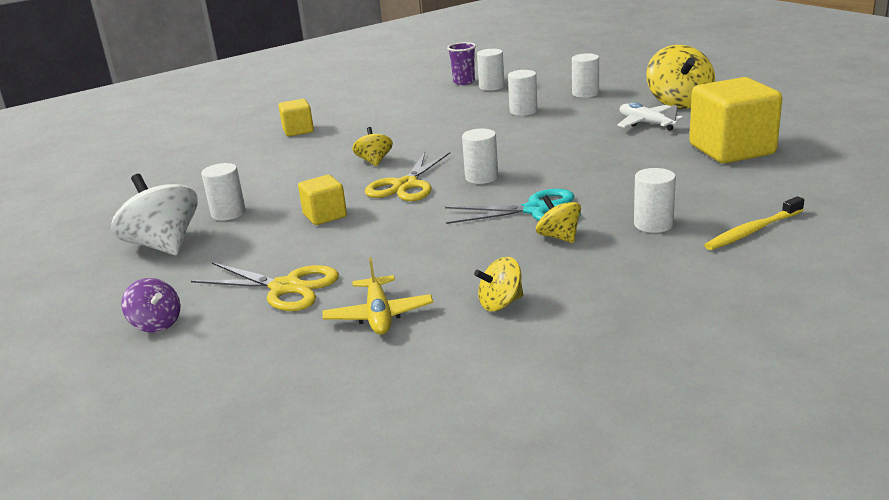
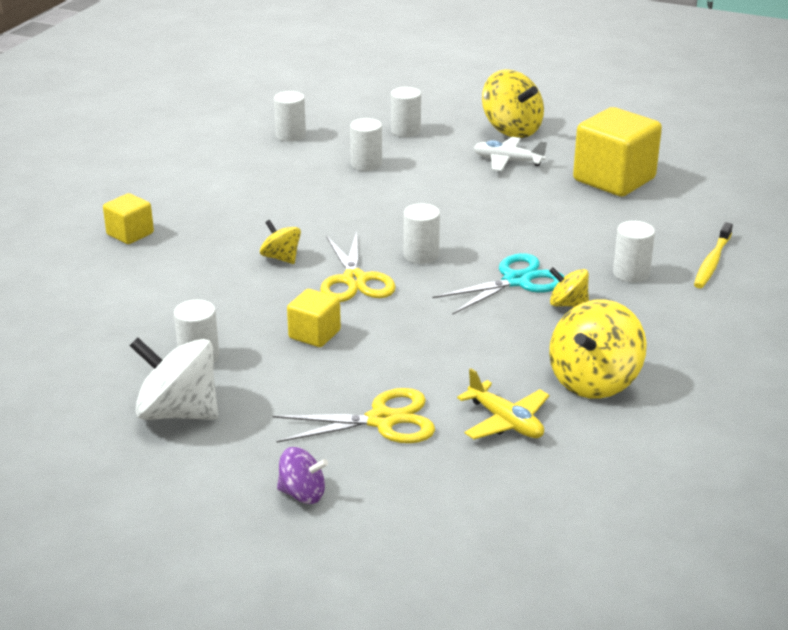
camera: 35 degrees left, 5 degrees up
purple cup [447,42,476,85] -> none
yellow spinning top [474,257,523,311] -> yellow spinning top [549,299,647,399], size x1.83

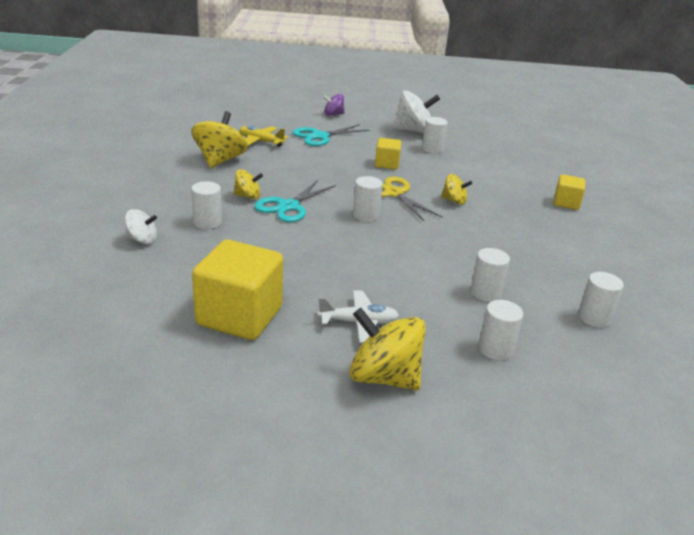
camera: 155 degrees right, 0 degrees up
yellow scissors [273,388,435,443] -> turquoise scissors [292,124,370,146]
yellow toothbrush [694,222,733,288] -> white spinning top [125,209,157,244]

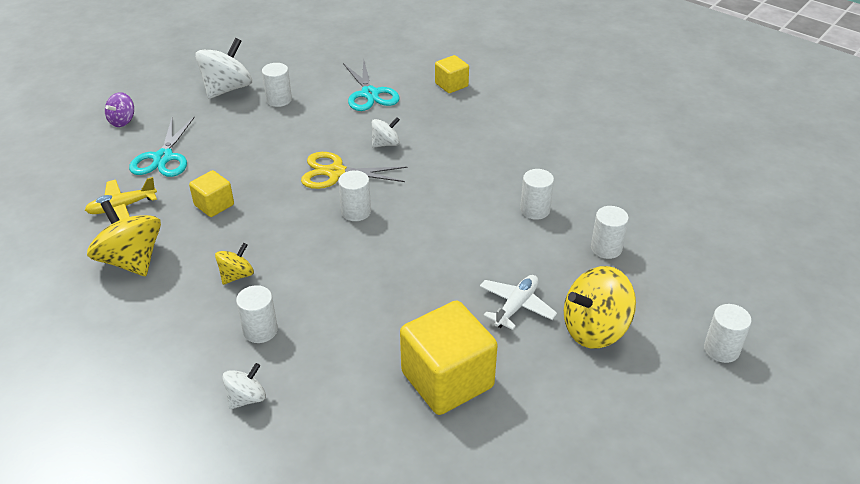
camera: 50 degrees left, 10 degrees up
turquoise scissors [254,180,336,222] -> turquoise scissors moved to [343,59,400,111]
yellow cube [375,138,401,169] -> yellow cube moved to [189,170,234,217]
yellow spinning top [441,174,472,205] -> white spinning top [372,117,400,148]
white cylinder [578,272,624,327] -> white cylinder moved to [704,304,752,363]

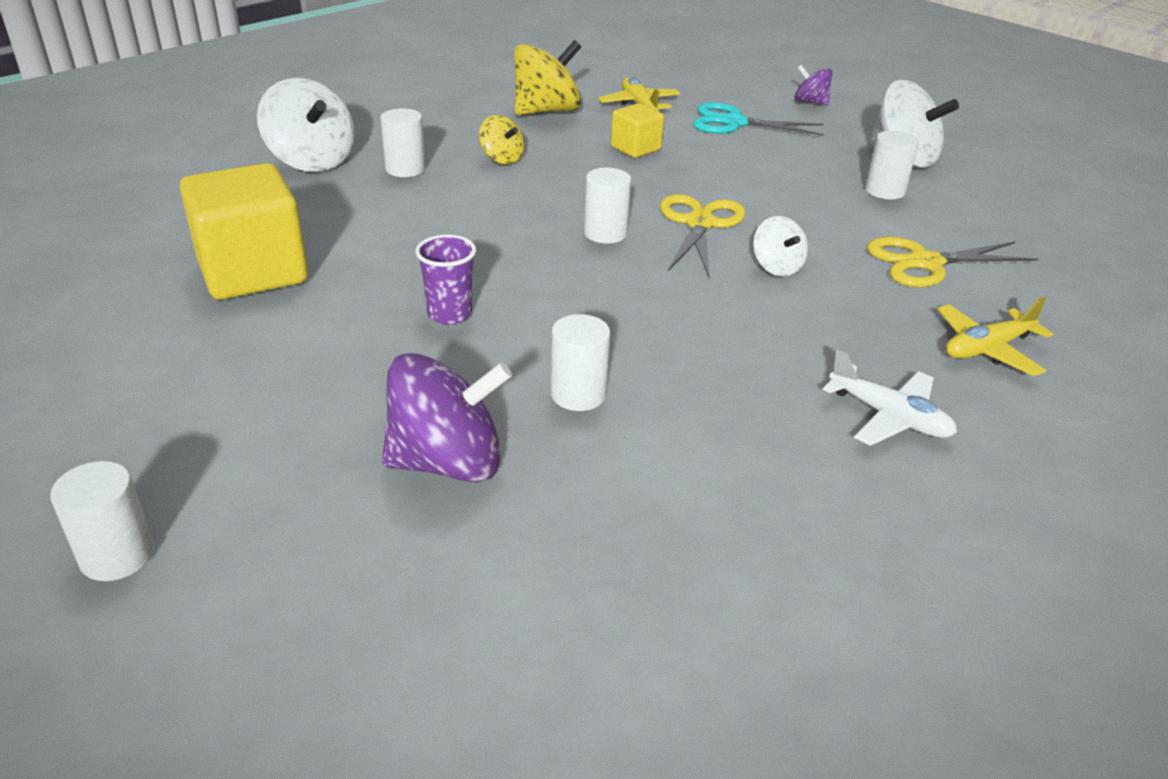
camera: 95 degrees right, 5 degrees down
white spinning top [222,363,266,409] -> white spinning top [257,78,355,172], size x1.83
turquoise scissors [343,59,400,111] -> yellow scissors [867,237,1038,287]
yellow cube [435,55,469,93] -> yellow plane [937,297,1053,376]
white plane [480,275,557,330] -> white plane moved to [822,349,957,446]
yellow spinning top [564,266,636,348] -> none
white cylinder [591,206,629,259] -> purple spinning top [382,353,512,482]
none -> purple cup [415,235,476,324]

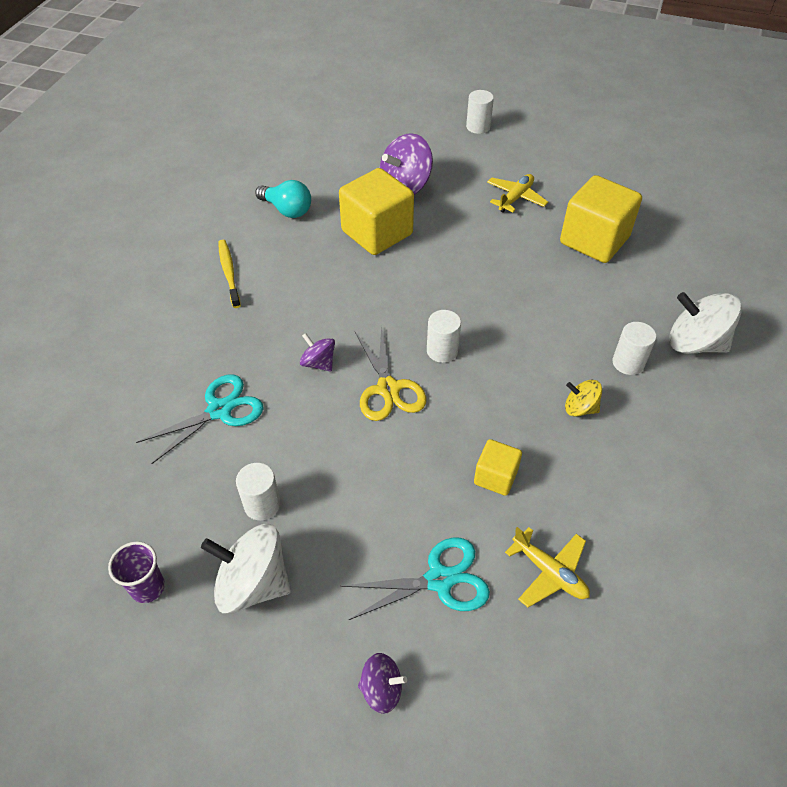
camera: 155 degrees right, 15 degrees up
purple cup [415,235,476,324] -> purple cup moved to [108,541,165,603]
yellow spinning top [514,40,581,115] -> none
white cylinder [551,314,610,411] -> yellow cube [339,168,414,255]
white spinning top [753,216,808,276] -> purple spinning top [300,333,335,372]
white plane [822,349,957,446] -> yellow toothbrush [218,240,241,308]
yellow scissors [867,237,1038,287] -> turquoise scissors [136,374,264,464]
yellow plane [937,297,1053,376] -> yellow plane moved to [487,174,548,212]
none -> turquoise light bulb [255,180,311,218]

